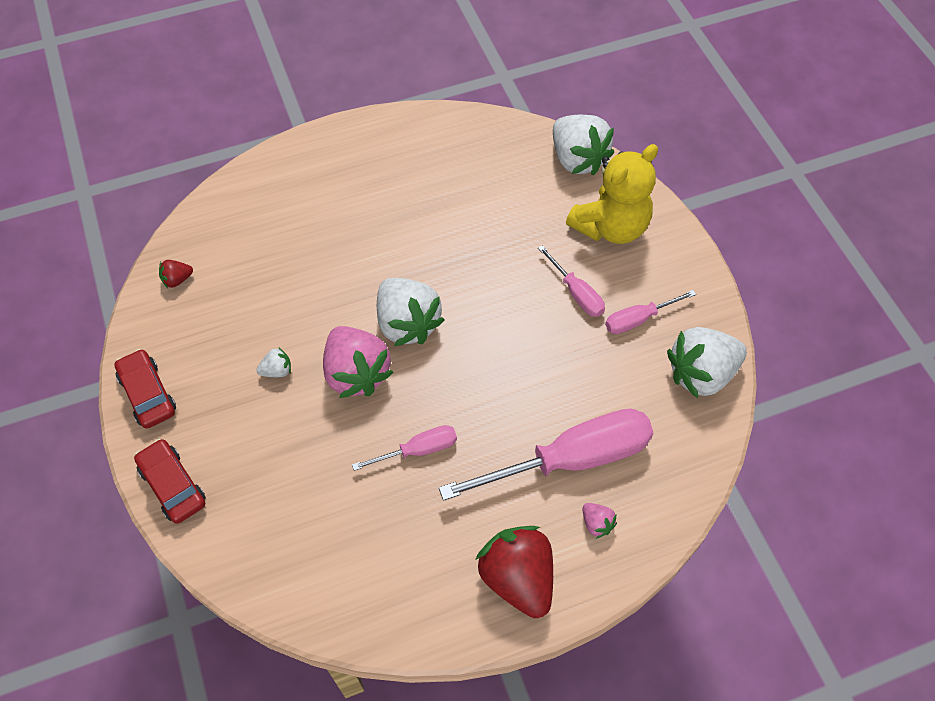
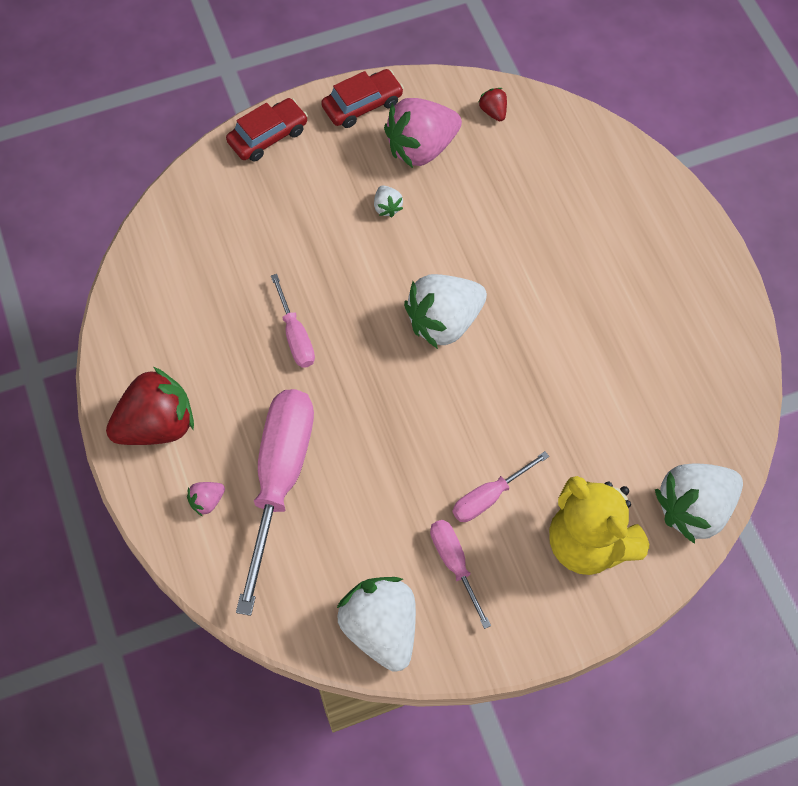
camera: 90 degrees right, 5 degrees up
pink strawberry [323,326,394,398] -> pink strawberry moved to [384,98,462,168]
pink screwdriver [439,409,653,501] -> pink screwdriver turned 150 degrees counterclockwise [236,389,314,616]

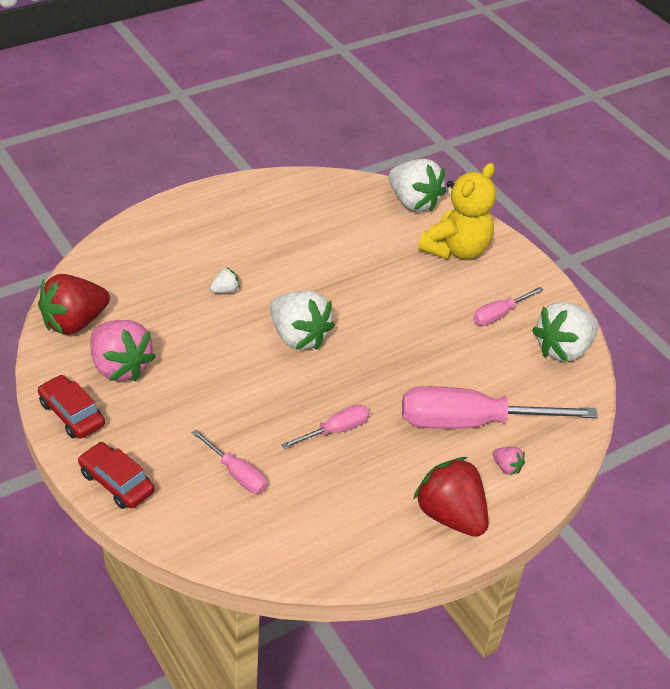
camera: 105 degrees left, 20 degrees down
white strawberry [374,185,403,217] -> white strawberry moved to [210,268,240,293]
pink screwdriver [452,451,549,522] -> pink screwdriver moved to [192,429,267,494]
red strawberry [478,88,507,121] -> red strawberry [38,274,110,335], size x2.29

